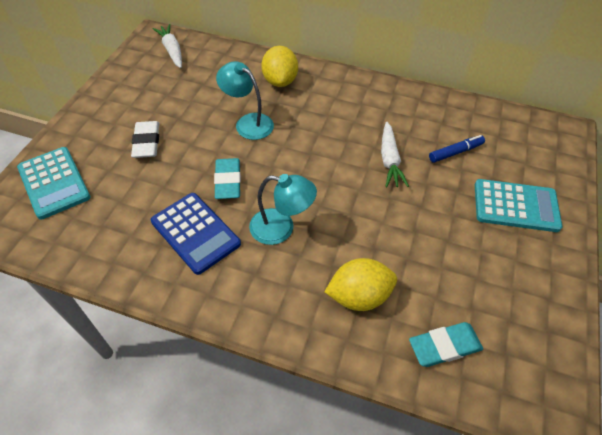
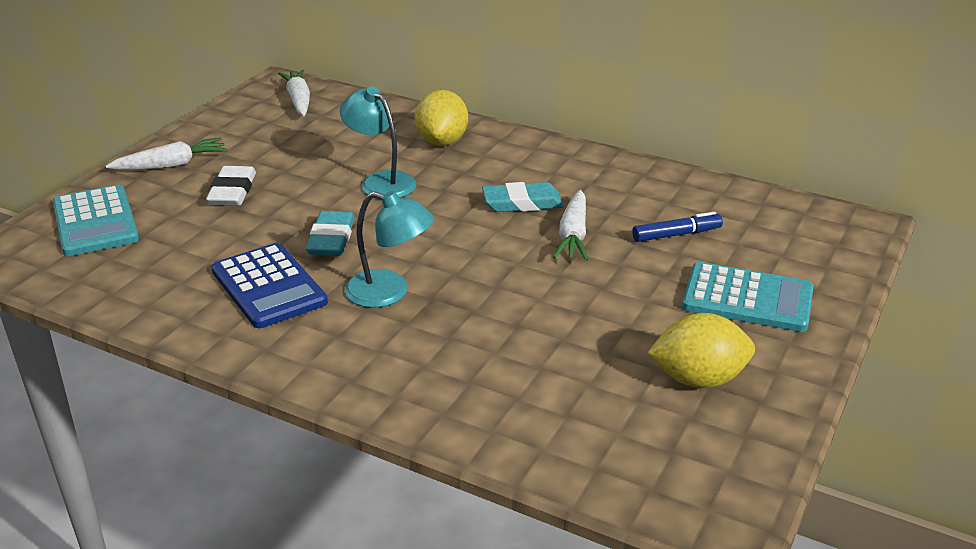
camera: 10 degrees right, 20 degrees down
yellow lemon [325,258,397,311] -> yellow lemon moved to [647,313,755,388]
turquoise eraser [409,322,483,367] -> turquoise eraser moved to [482,182,564,212]
none -> white carrot [106,137,228,170]

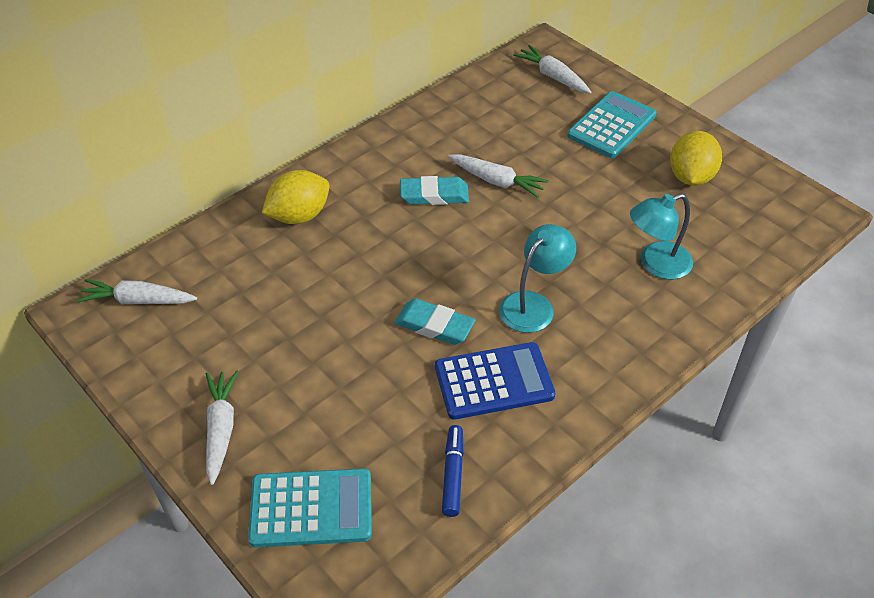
camera: 70 degrees left, 15 degrees up
white eraser [206,166,256,206] -> none
turquoise lamp [340,87,417,199] -> turquoise lamp moved to [630,194,693,279]
yellow lemon [415,90,468,146] -> yellow lemon turned 60 degrees counterclockwise [262,170,330,224]
turquoise eraser [482,182,564,212] -> turquoise eraser turned 75 degrees clockwise [400,176,469,205]
blue marker [632,212,723,242] -> blue marker moved to [442,425,464,517]
none -> white carrot [513,45,591,93]

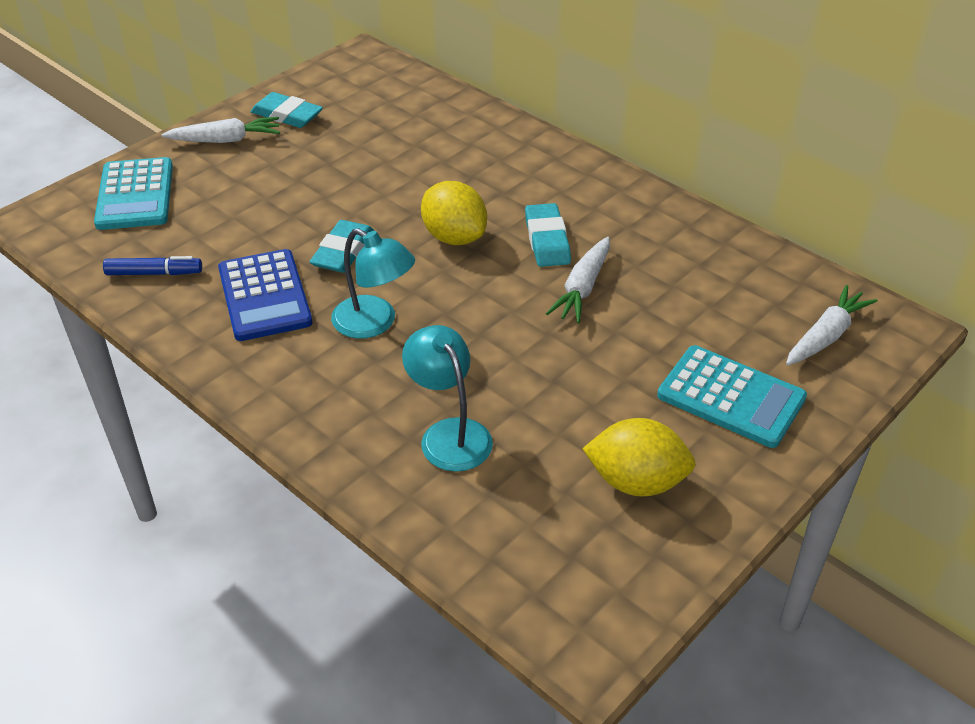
camera: 85 degrees right, 5 degrees down
white carrot [76,279,197,304] -> none
yellow lemon [262,170,330,224] -> yellow lemon moved to [421,181,487,245]
none -> turquoise eraser [250,92,323,128]

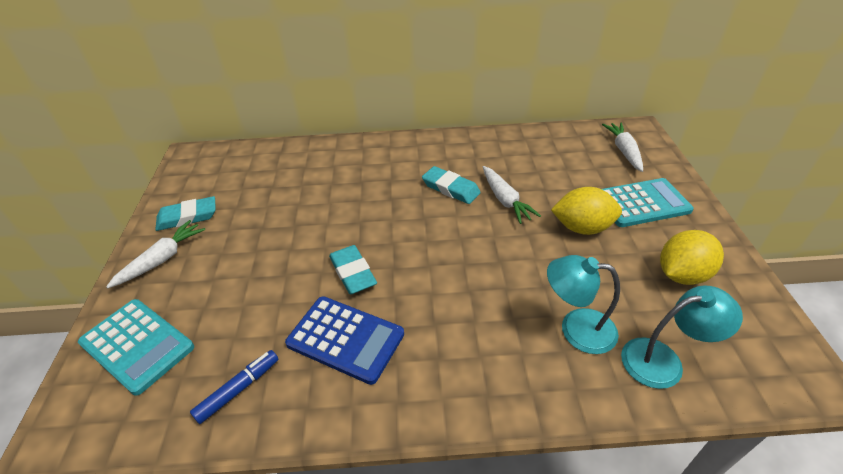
camera: 45 degrees left, 0 degrees up
turquoise lamp [331,228,415,339] -> turquoise lamp moved to [621,286,743,389]
yellow lemon [421,181,487,245] -> yellow lemon moved to [551,187,622,235]

